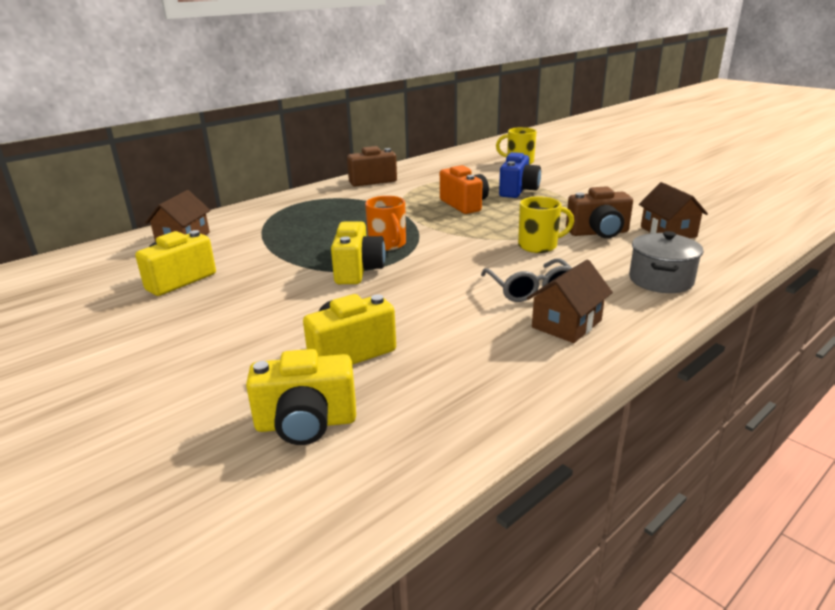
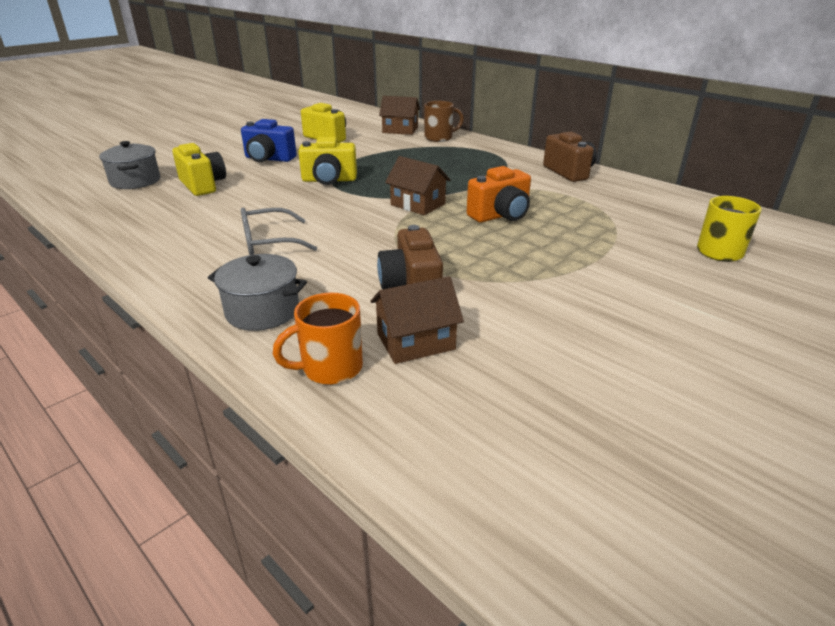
camera: 85 degrees right, 5 degrees up
yellow camera [246,349,356,445] -> grey pot [99,141,160,189]
orange mug [365,196,406,251] -> orange mug moved to [273,293,363,385]
blue camera [499,152,541,198] -> blue camera moved to [241,119,296,162]
yellow mug [518,196,574,253] -> none
brown house [527,259,613,343] -> brown house moved to [385,156,451,215]
none -> brown mug [424,101,464,142]

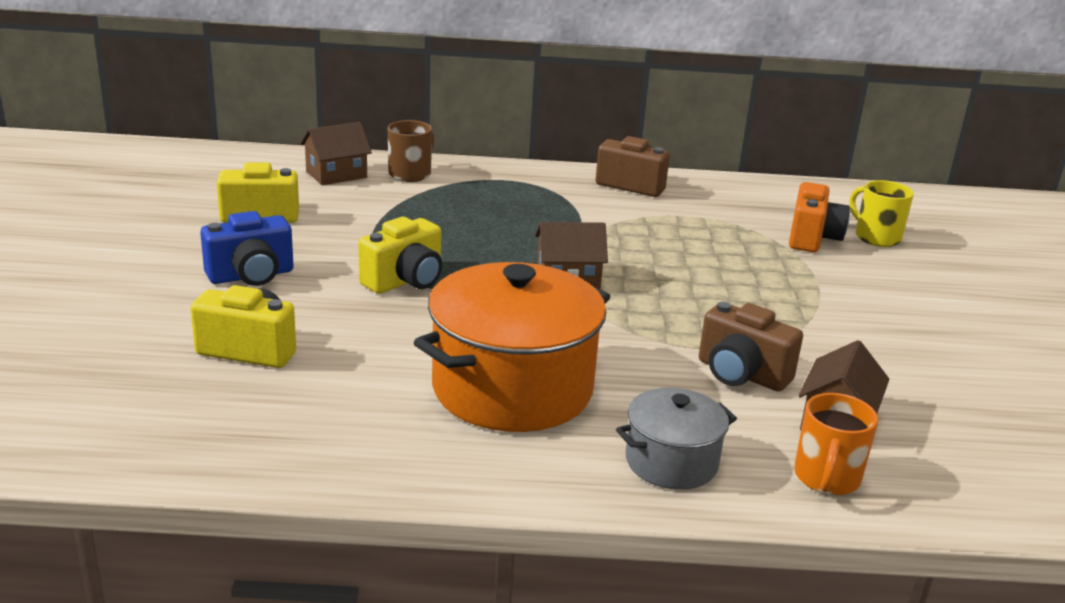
camera: 45 degrees left, 5 degrees down
grey pot [99,141,160,189] -> none
grey glasses [241,208,317,255] -> orange pot [414,262,610,432]
orange camera [467,166,531,223] -> orange camera moved to [789,182,850,252]

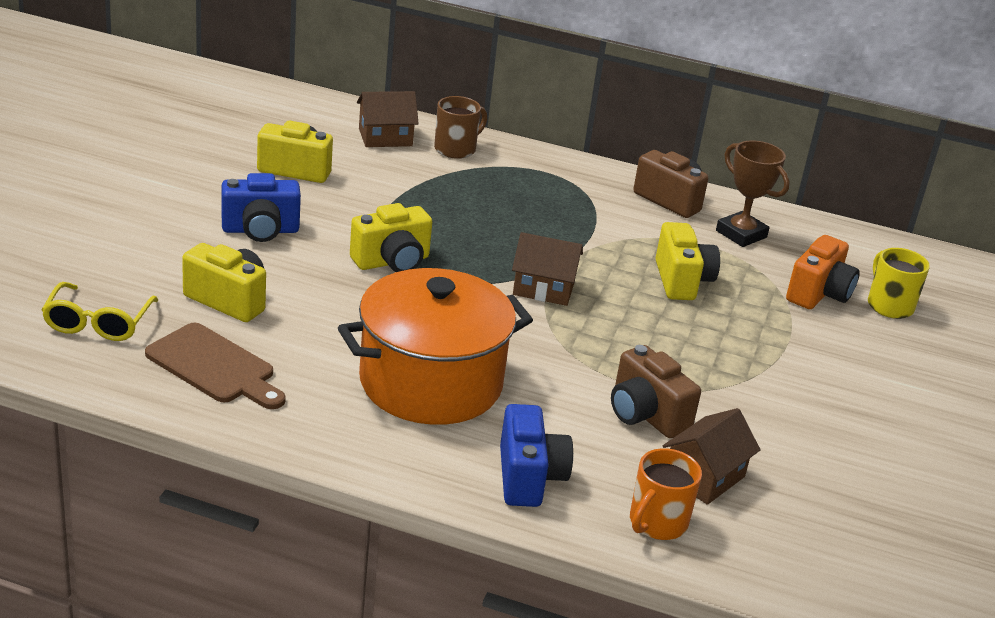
camera: 15 degrees right, 5 degrees up
grey pot [616,387,737,490] -> blue camera [500,404,573,507]
none -> yellow glasses [41,282,158,341]
none -> brown cutting board [145,323,286,409]
none -> yellow camera [655,222,720,300]
none -> brown trophy [716,140,790,247]

